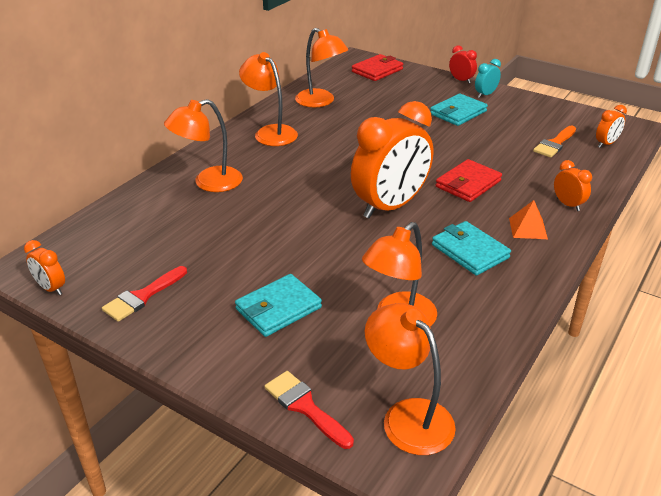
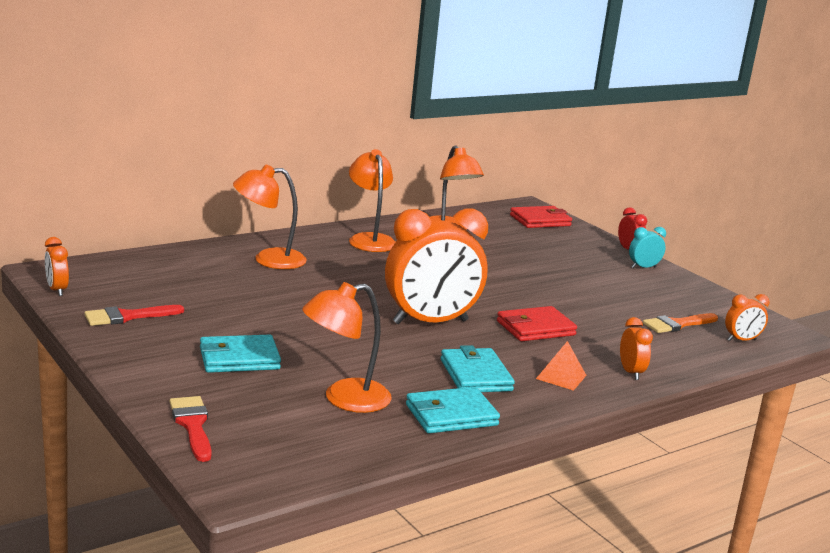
camera: 20 degrees right, 15 degrees down
orange lamp [365,303,456,455] -> none
turquoise wallet [430,93,488,126] -> turquoise wallet moved to [406,387,500,433]

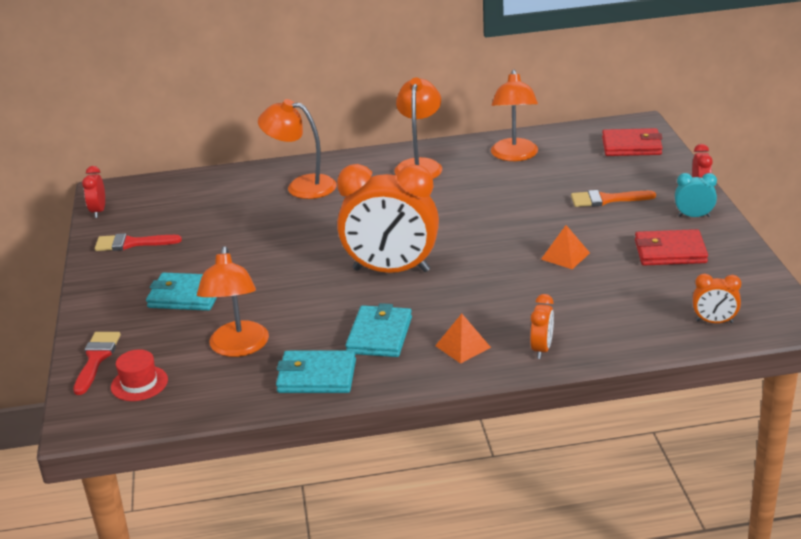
camera: 30 degrees right, 10 degrees up
orange clock [45,237,69,296] -> red clock [82,166,105,218]
orange lamp [302,282,392,413] -> orange lamp turned 90 degrees counterclockwise [197,246,269,357]
red wallet [497,306,577,341] -> red wallet moved to [635,229,708,265]
orange brush [643,313,718,333] -> orange brush moved to [571,190,656,207]
none -> red hat [111,349,168,401]
none -> orange pyramid [541,225,590,269]

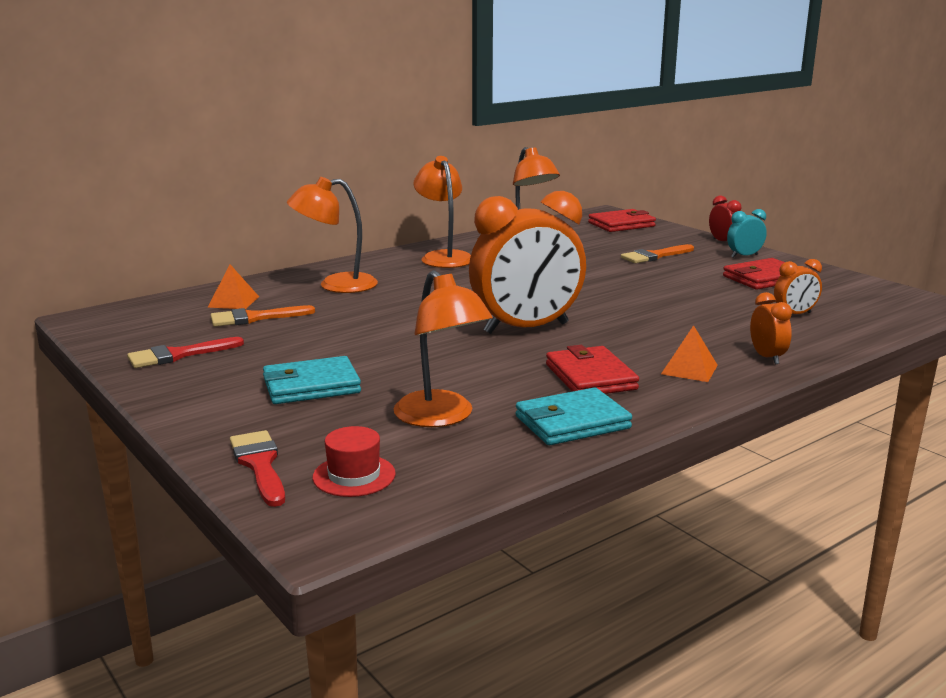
camera: 30 degrees left, 10 degrees down
red clock [82,166,105,218] -> none
turquoise wallet [346,303,412,357] -> red wallet [546,345,639,394]
orange pyramid [541,225,590,269] -> orange pyramid moved to [207,264,259,309]
orange clock [693,274,741,323] -> orange clock moved to [774,259,822,314]
none -> orange brush [211,305,315,327]

